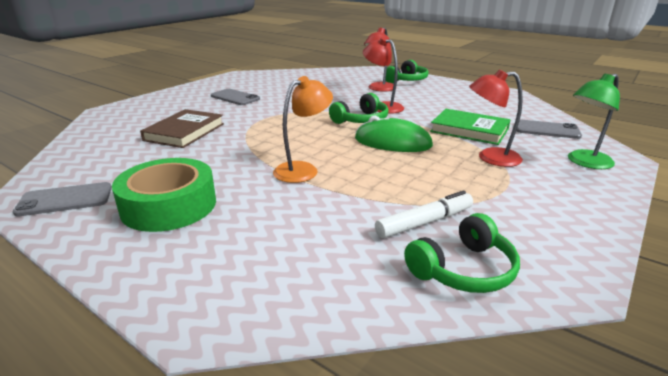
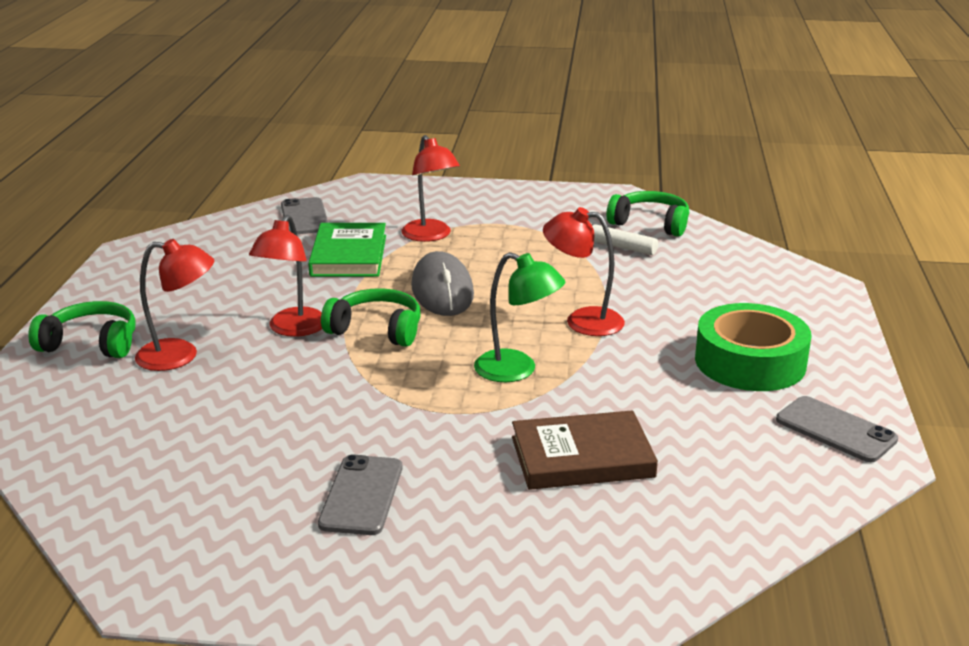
camera: 120 degrees left, 0 degrees up
orange lamp [273,76,333,183] -> red lamp [543,207,625,336]
green mouse [355,116,433,152] -> grey mouse [411,251,474,316]
green lamp [568,74,620,169] -> green lamp moved to [474,252,565,382]

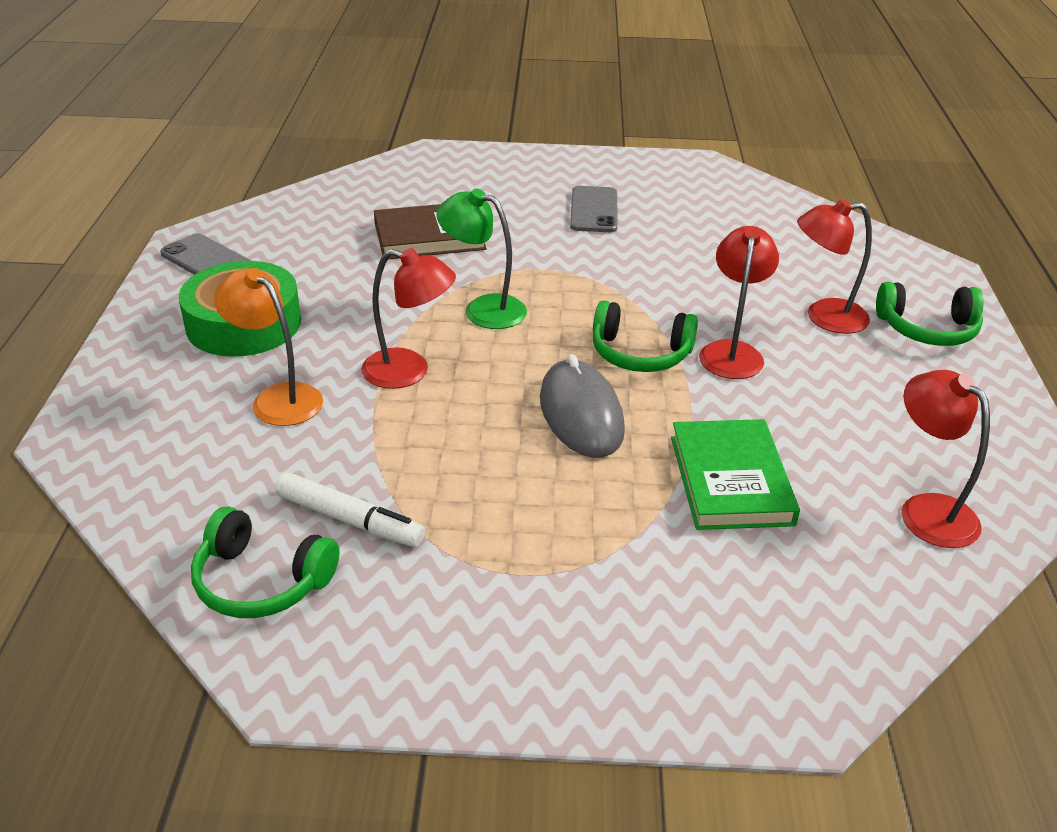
camera: 175 degrees right, 10 degrees up
grey phone [281,197,328,234] -> none
red lamp [401,135,460,242] -> red lamp moved to [901,370,990,548]
none -> orange lamp [214,268,323,426]

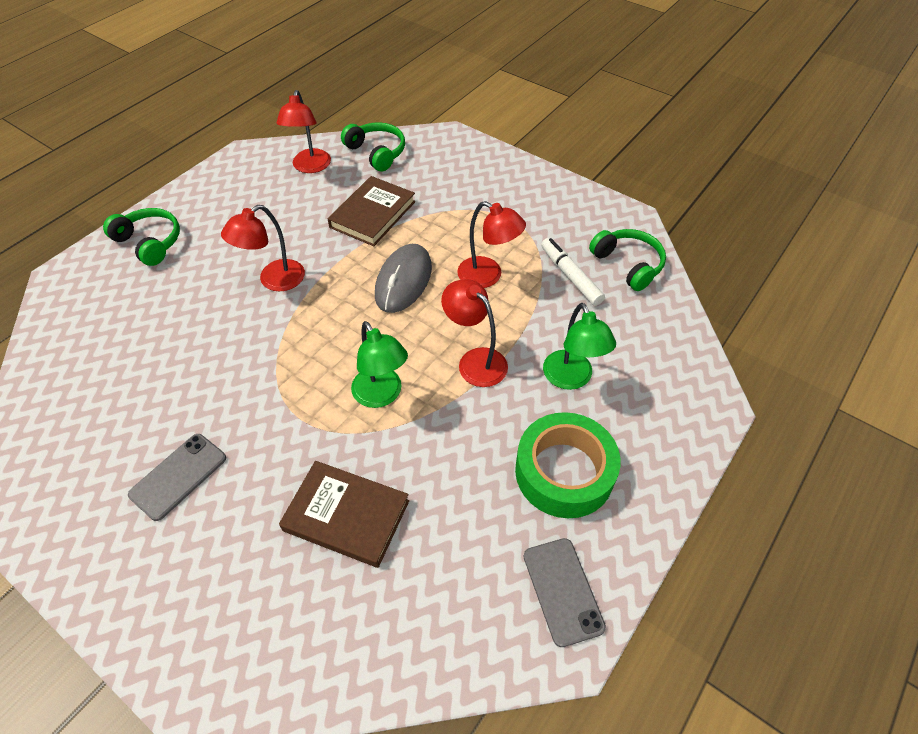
camera: 145 degrees left, 15 degrees up
orange lamp [214,268,323,426] -> green lamp [543,303,616,390]
green headphones [593,300,698,372] -> green headphones moved to [341,122,405,172]
green book [671,419,800,530] -> brown book [328,176,415,246]
red lamp [797,199,872,334] -> red lamp moved to [457,201,526,288]

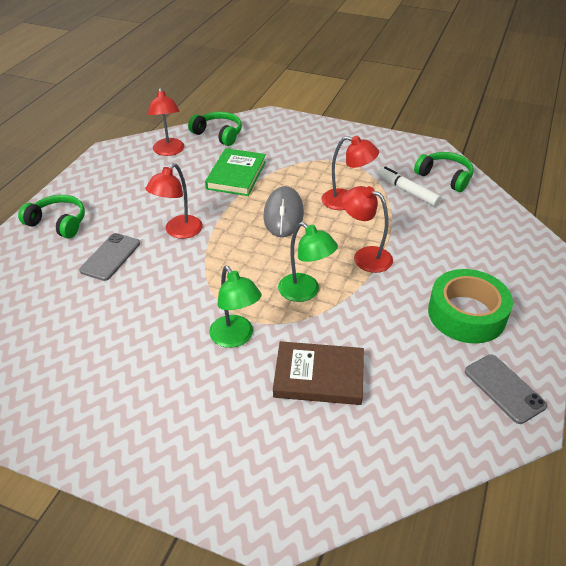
camera: 15 degrees left, 10 degrees down
grey phone [128,434,226,521] -> grey phone moved to [79,233,140,281]
brown book [328,176,415,246] -> green book [205,148,266,196]
green lamp [543,303,616,390] -> green lamp moved to [209,266,262,348]

